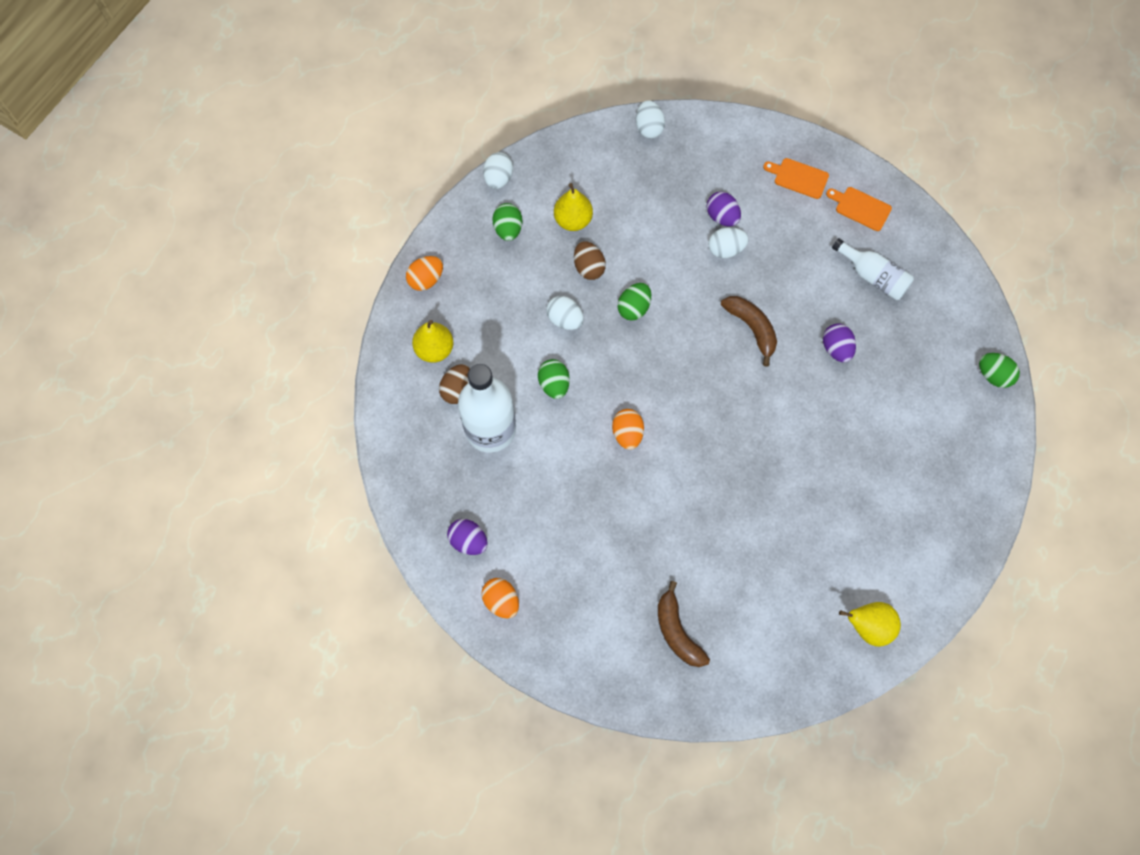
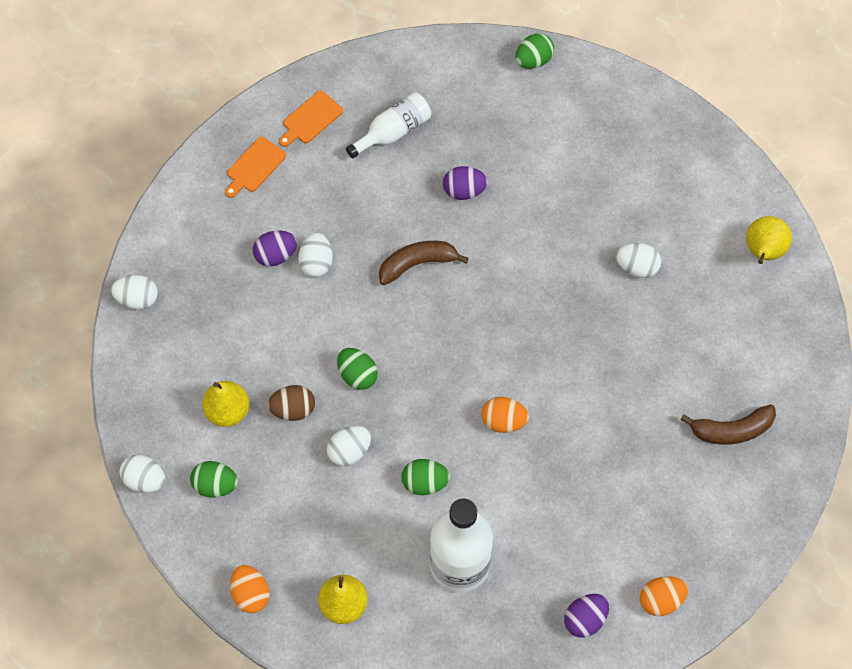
camera: 75 degrees left, 5 degrees down
brown egg [439,364,470,404] -> none
none -> white egg [616,243,661,278]

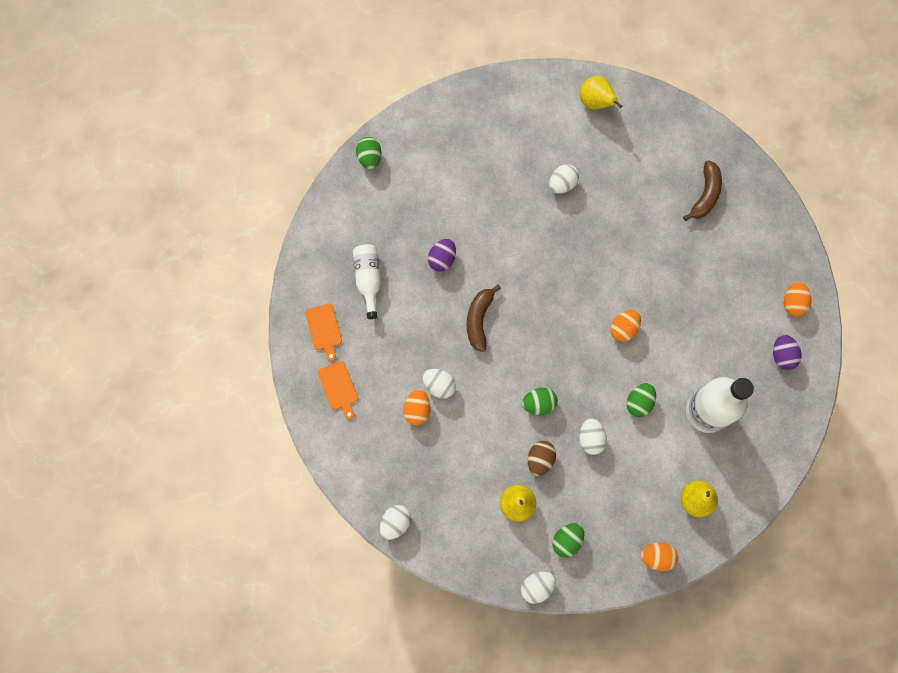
camera: 60 degrees left, 10 degrees up
purple egg [253,231,297,267] -> orange egg [403,389,431,425]

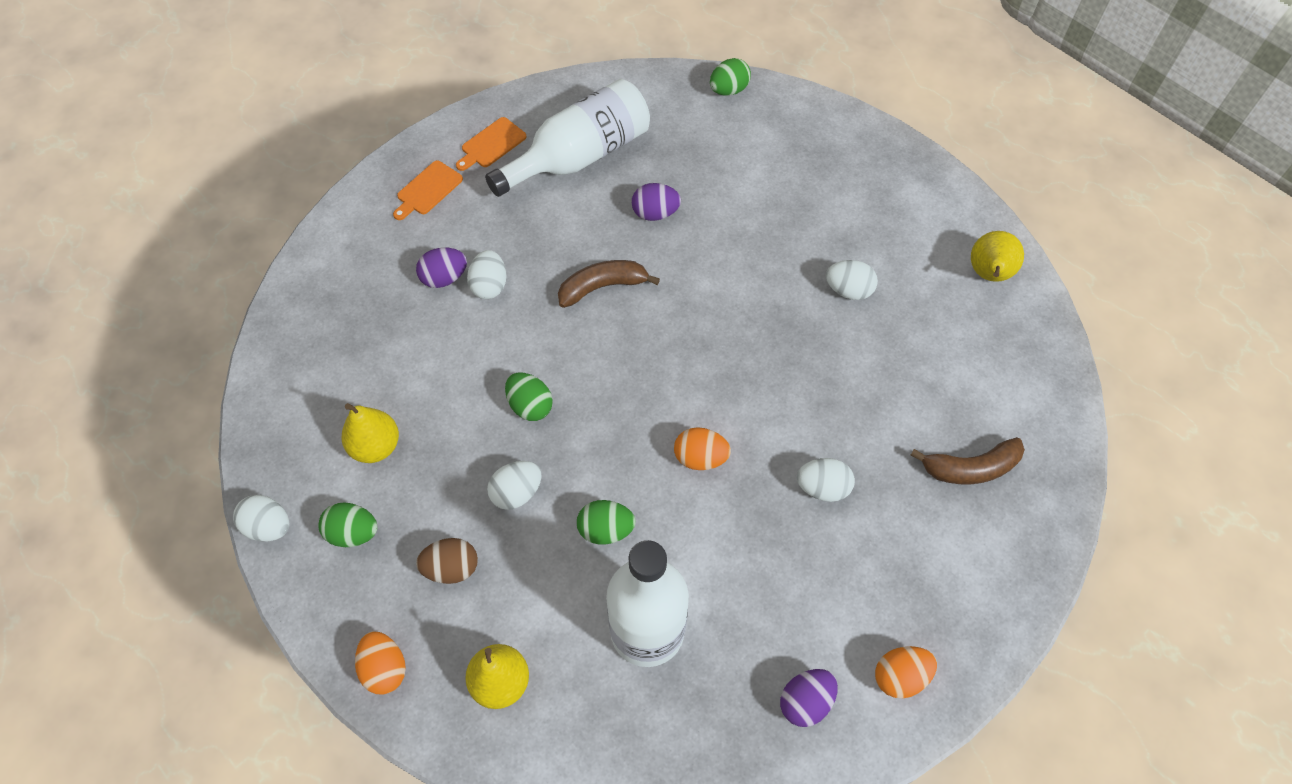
camera: 60 degrees right, 15 degrees down
white bottle [353,244,381,319] -> white bottle [485,79,650,197], size x1.73
white egg [380,505,411,540] -> white egg moved to [797,458,855,502]
orange egg [403,389,431,425] -> purple egg [416,248,467,288]
brown egg [528,441,556,476] -> brown egg moved to [416,538,478,584]

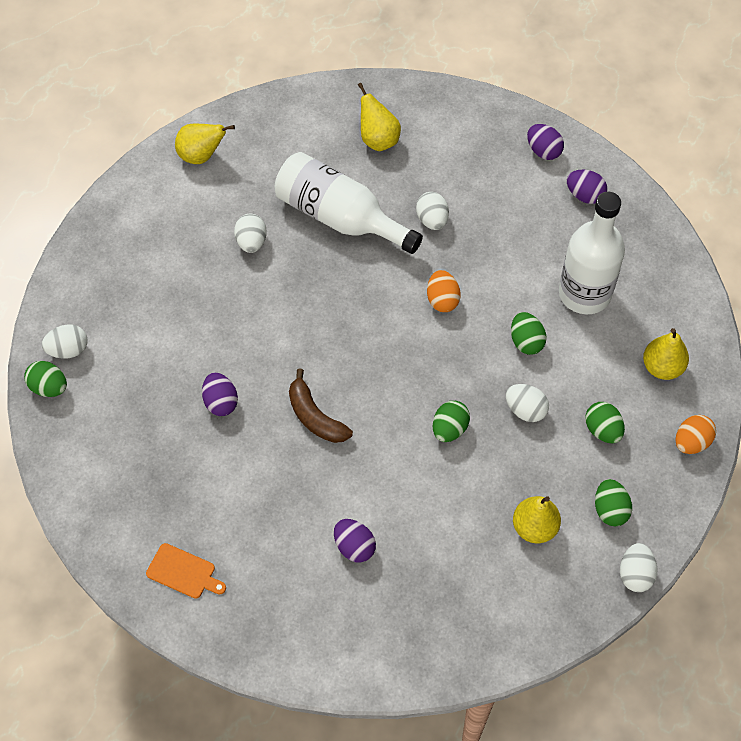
camera: 110 degrees left, 0 degrees up
orange cutting board [393,161,463,220] -> none
brown egg [416,538,478,584] -> green egg [585,402,625,443]
white egg [467,250,506,299] -> white egg moved to [42,324,88,359]
white bottle [485,79,650,197] -> white bottle moved to [274,152,423,254]
orange egg [875,646,937,699] -> purple egg [527,124,564,160]
brown banana [911,437,1025,484] -> yellow pear [358,83,401,151]

